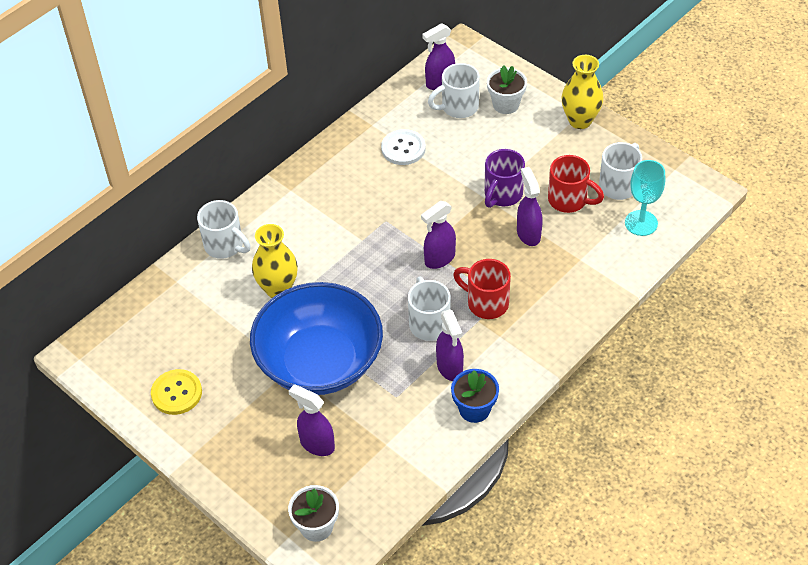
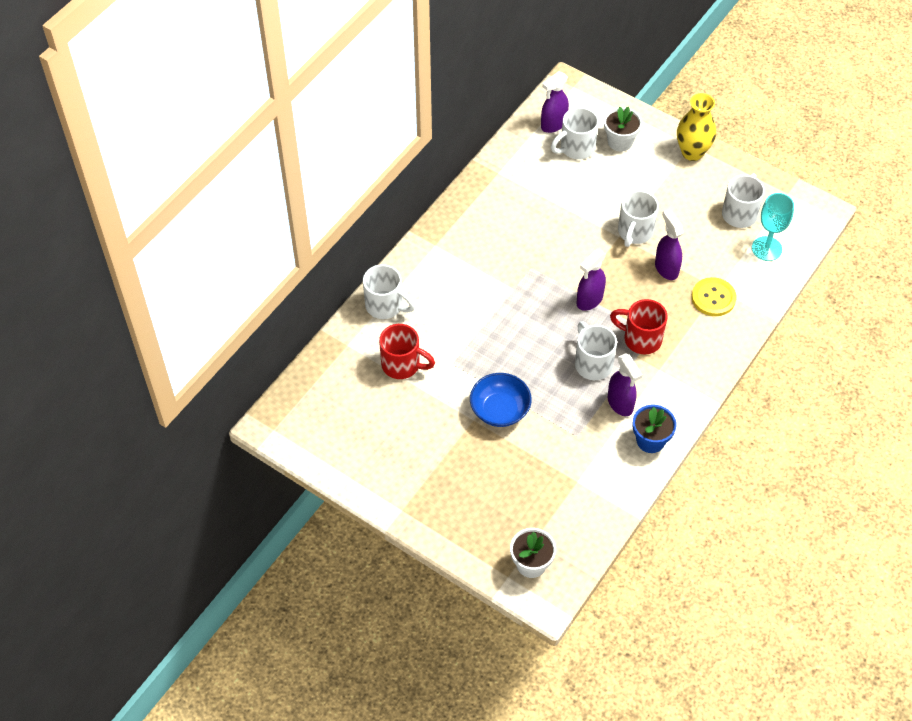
camera: 10 degrees left, 5 degrees up
yellow button [151,369,202,415] -> yellow button moved to [692,277,737,316]
blue bowl [250,282,383,395] -> blue bowl [470,373,532,427], size x0.51
yellow vase [252,224,298,298] -> none
purple spray bottle [289,384,335,456] -> none
white button [381,129,426,165] -> none
purple mug [485,149,525,208] -> white mug [618,190,659,247]
red mug [548,155,604,213] -> red mug moved to [379,324,435,379]

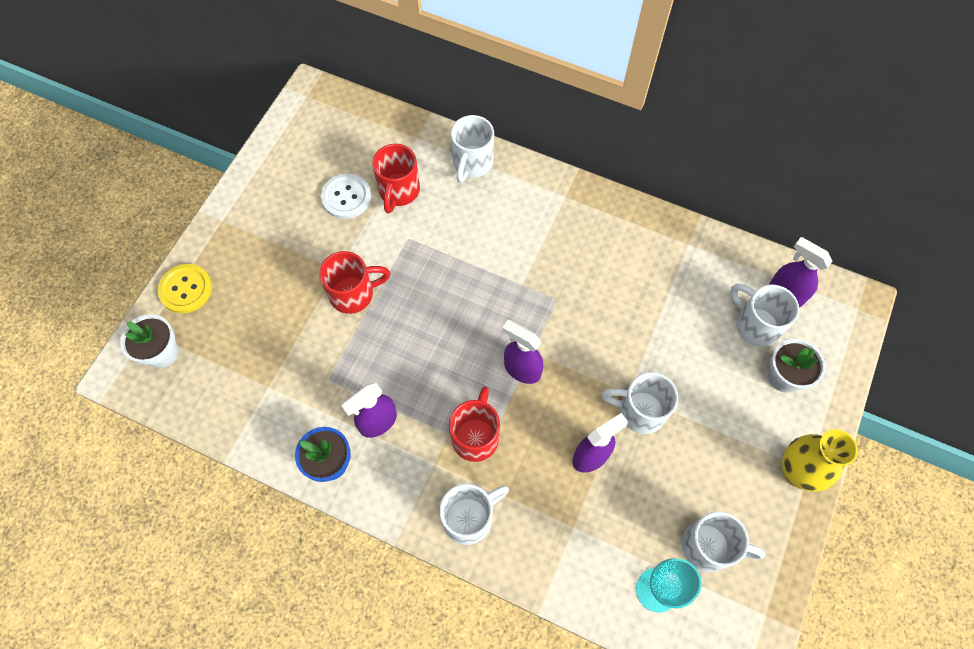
camera: 80 degrees right, 10 degrees up
blue bowl [470,373,532,427] -> red mug [319,251,390,314]
white mug [575,321,617,380] -> white mug moved to [439,484,509,545]
yellow button [692,277,737,316] -> yellow button moved to [158,264,212,313]
none -> white button [321,173,371,219]

